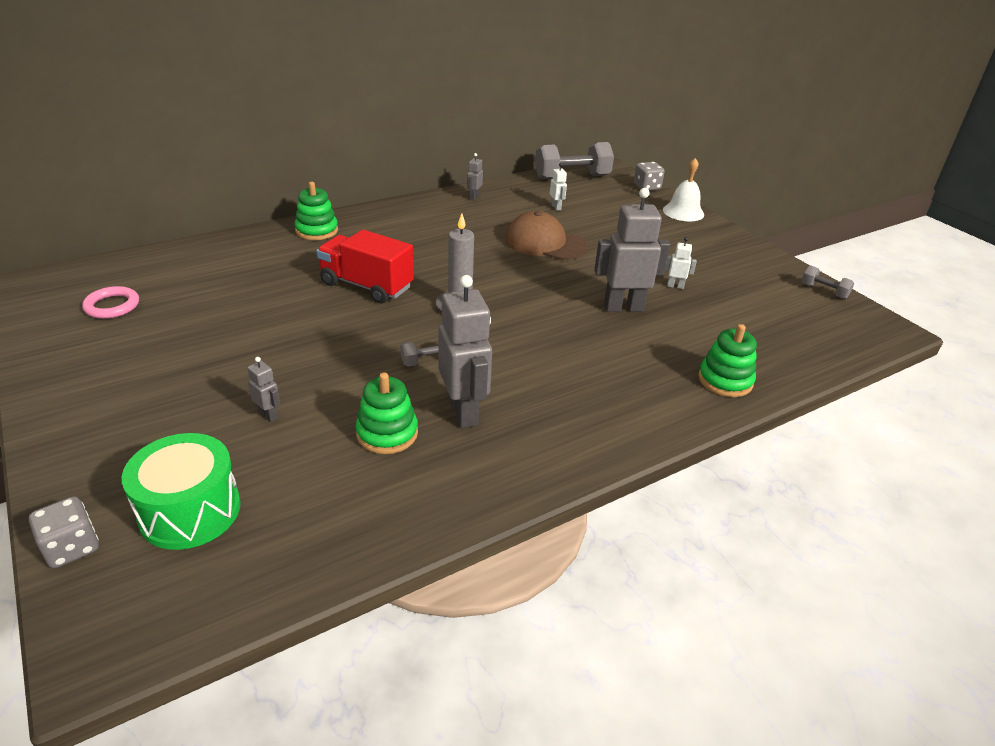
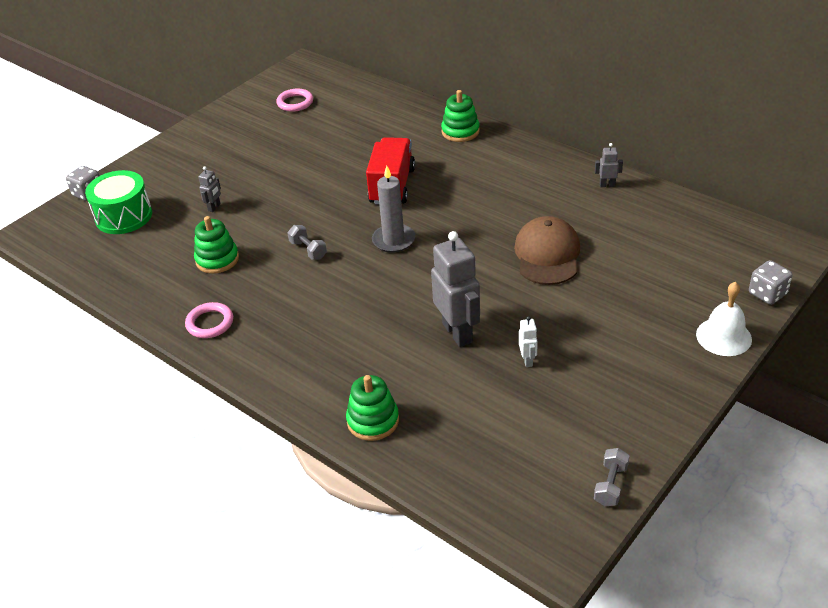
camera: 75 degrees right, 5 degrees up
grey robot [438,275,492,428] -> none
grey dumbbell [535,142,614,180] -> none
white robot [550,163,567,211] -> none
none -> pink ring [185,302,233,338]

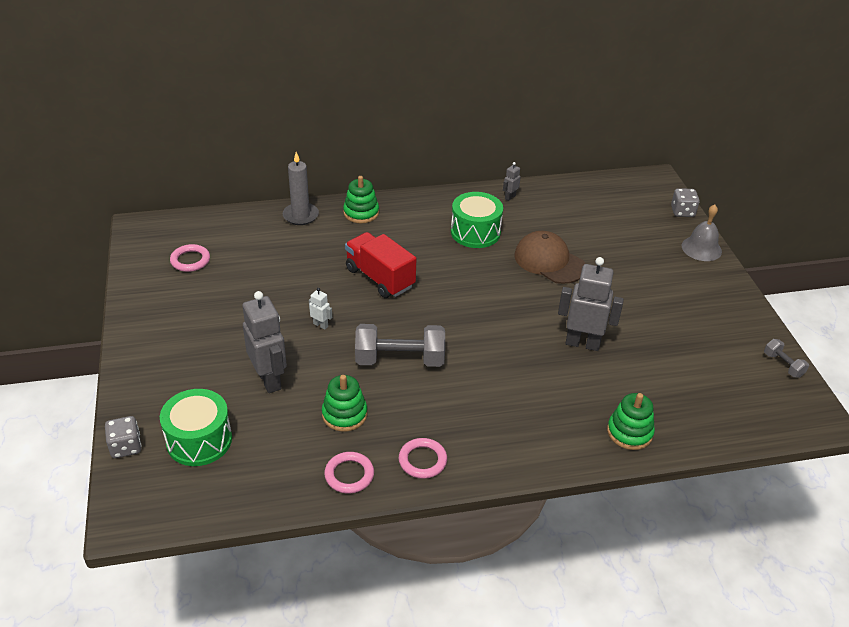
camera: 55 degrees left, 0 degrees up
grey robot [198,166,221,212] -> grey robot [242,291,287,393], size x2.21
grey dumbbell [288,225,327,260] -> grey dumbbell [355,324,445,367], size x2.04
grey candle [372,165,415,253] -> grey candle moved to [283,152,319,225]
white robot [519,316,538,367] -> white robot moved to [309,288,332,330]
white bell [696,282,752,356] -> grey bell [682,205,722,261]
none -> pink ring [324,452,374,493]
none -> green drum [451,192,503,248]

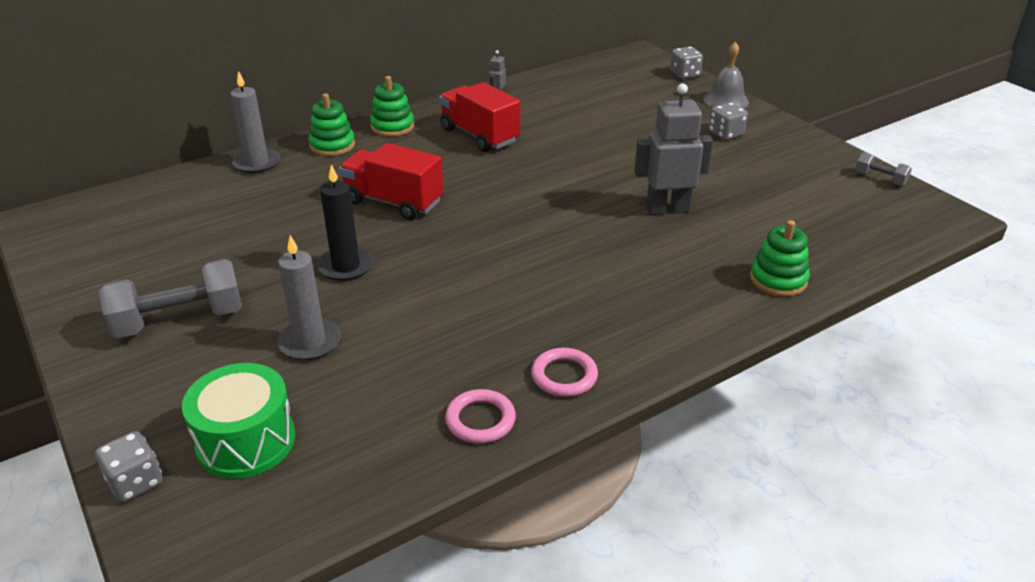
camera: 20 degrees left, 5 degrees down
pink ring [170,244,210,272] -> none
grey robot [242,291,287,393] -> grey candle [278,235,341,361]
white robot [309,288,332,330] -> black candle [317,164,374,281]
green stacking toy [322,375,367,432] -> green stacking toy moved to [370,76,414,137]
grey dumbbell [355,324,445,367] -> grey dumbbell moved to [99,259,242,339]
green drum [451,192,503,248] -> red truck [439,82,520,152]
brown cap [514,231,585,284] -> none
none -> grey dice [709,102,748,140]

